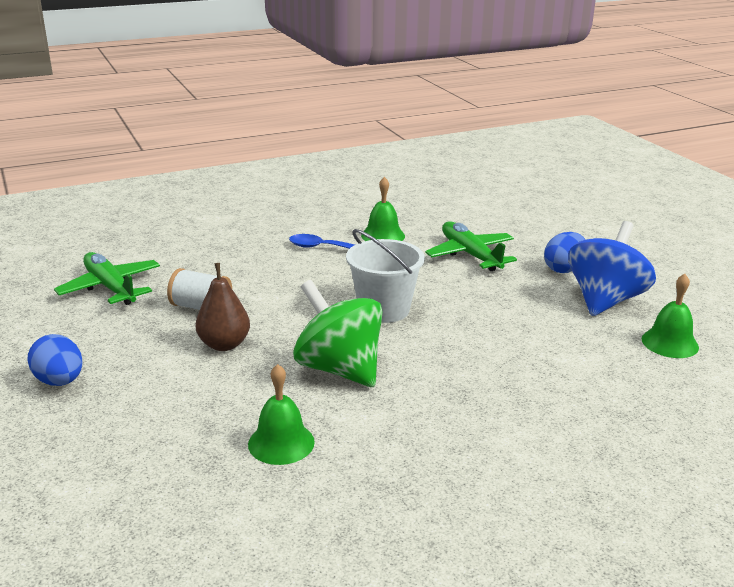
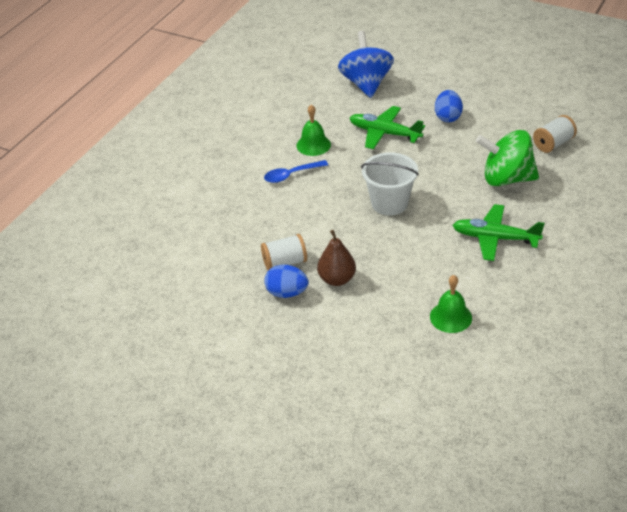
camera: 35 degrees left, 15 degrees up
blue egg [27,334,82,386] -> blue egg moved to [264,265,309,298]
green plane [54,252,160,305] -> green plane moved to [453,204,545,261]
green spinning top [293,280,383,387] -> green spinning top moved to [476,130,539,187]
blue spinning top [568,221,656,316] -> blue spinning top moved to [338,31,394,98]
green bell [642,274,699,358] -> white spool [533,115,577,153]

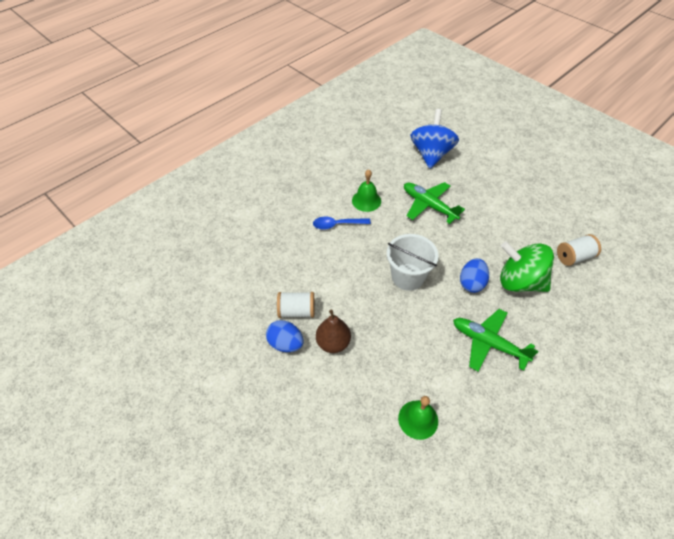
camera: 15 degrees right, 10 degrees up
blue egg [435,90,463,122] -> blue egg moved to [460,258,489,293]

